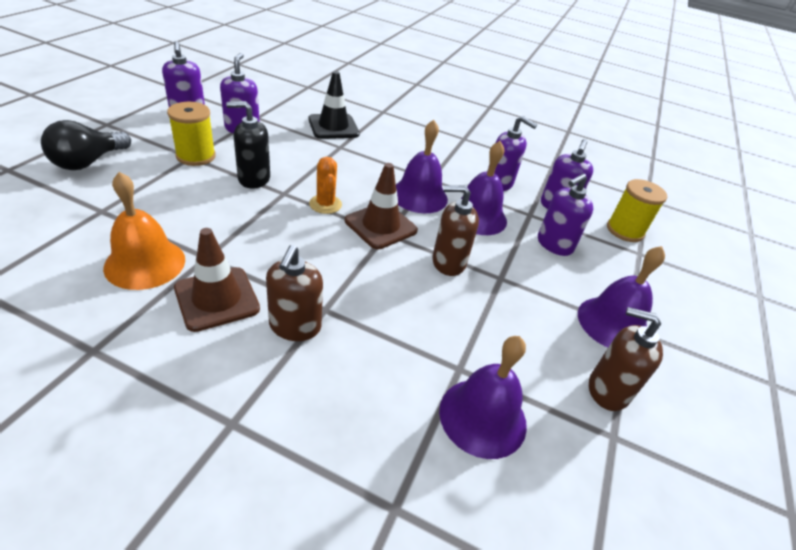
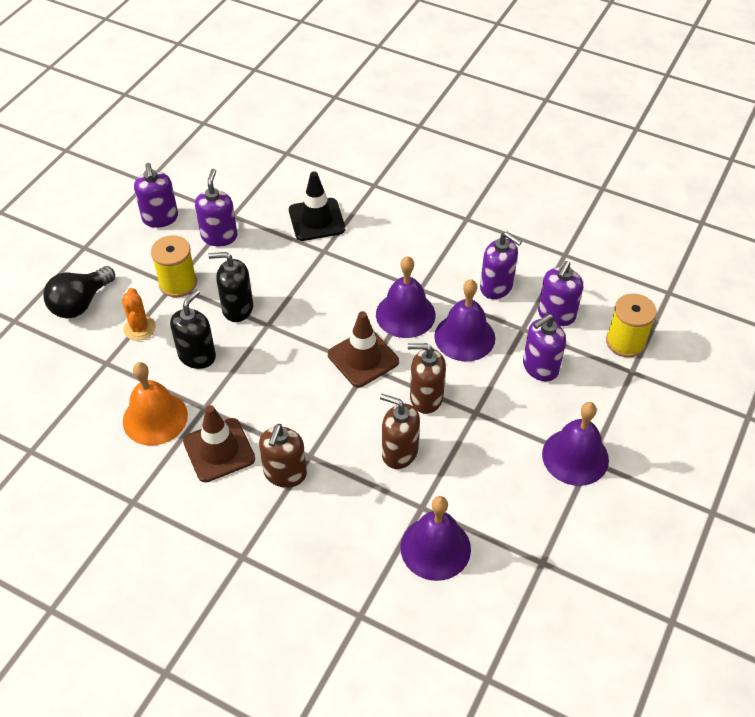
camera: 10 degrees right, 10 degrees up
orange cactus [309,157,342,214] -> orange cactus moved to [122,288,156,341]
brown soap dispenser [589,307,663,411] -> brown soap dispenser moved to [380,394,420,469]
none -> black soap dispenser [170,289,216,369]

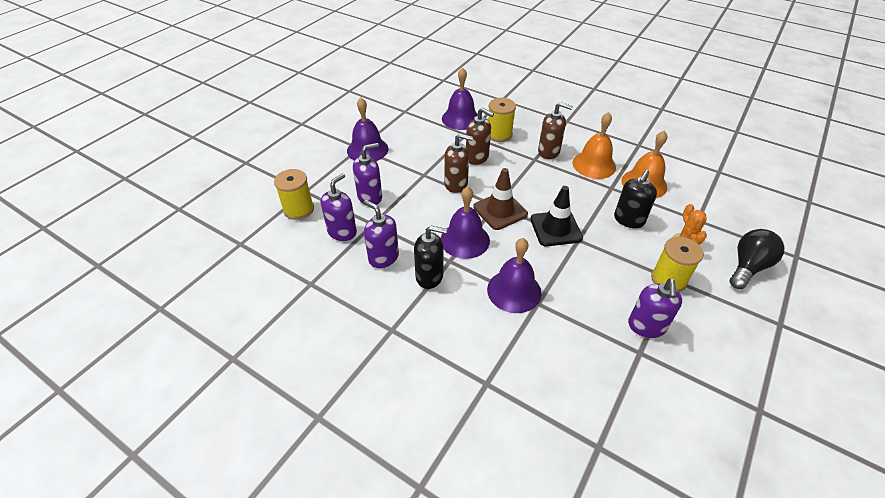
camera: 175 degrees left, 5 degrees down
purple soap dispenser [134,163,178,228] -> none
brown traffic cone [183,405,255,482] -> orange bell [573,112,616,179]
black soap dispenser [208,252,253,322] -> black soap dispenser moved to [414,226,447,289]
brown soap dispenser [259,424,307,488] -> brown soap dispenser turned 90 degrees clockwise [538,102,573,159]
black traffic cone [289,171,345,241] -> black traffic cone moved to [530,186,583,246]
purple bell [434,279,495,362] -> purple bell moved to [487,238,542,313]
none -> yellow spool [488,98,516,142]

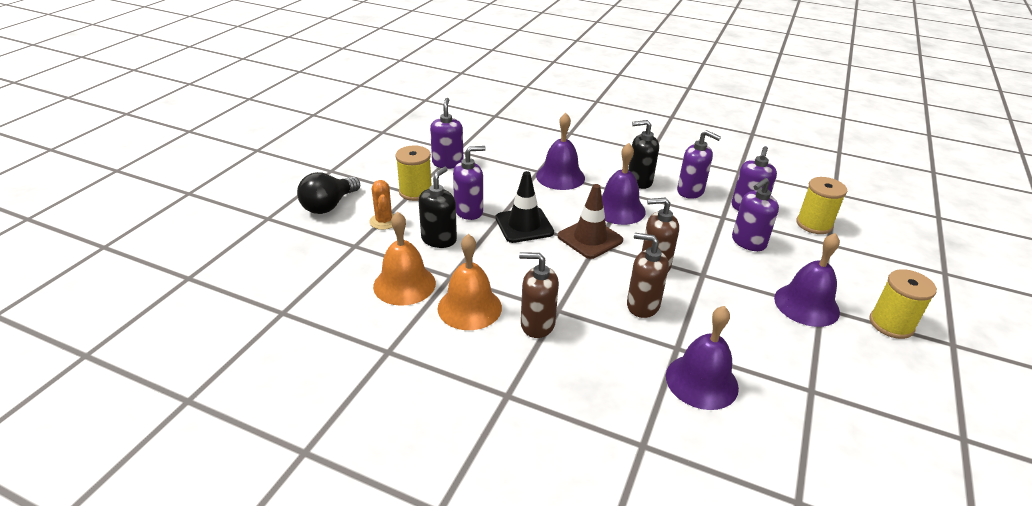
camera: 170 degrees right, 10 degrees down
yellow spool [488,98,516,142] -> yellow spool moved to [869,269,937,339]
none -> purple soap dispenser [453,146,486,220]

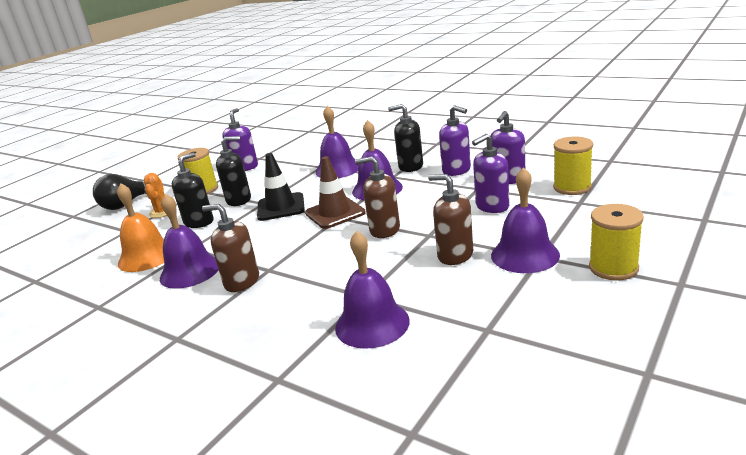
camera: 15 degrees right, 10 degrees down
orange bell [438,234,502,330] -> purple bell [160,194,218,289]
purple soap dispenser [453,146,486,220] -> black soap dispenser [216,136,251,206]
brown soap dispenser [627,233,669,318] -> brown soap dispenser moved to [428,174,473,265]

